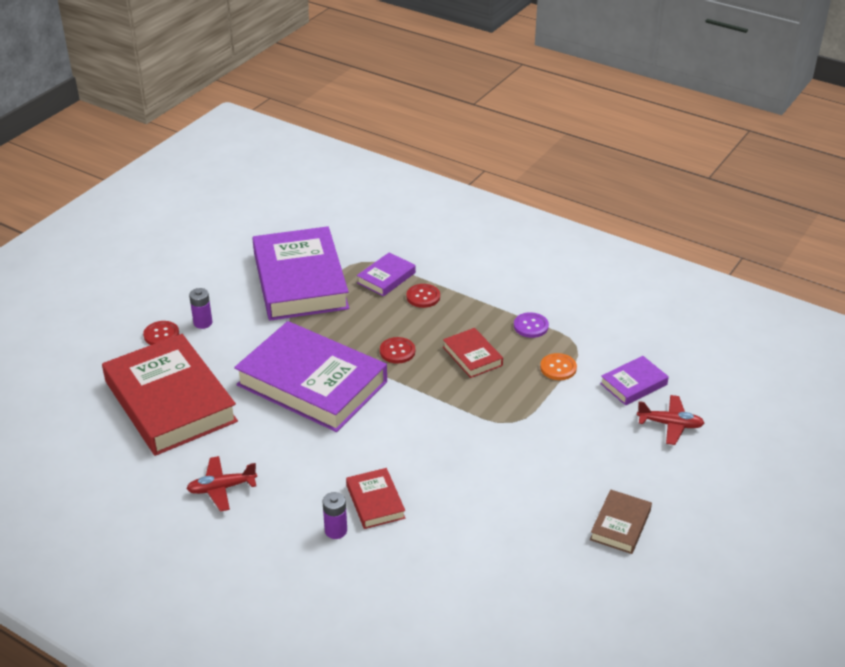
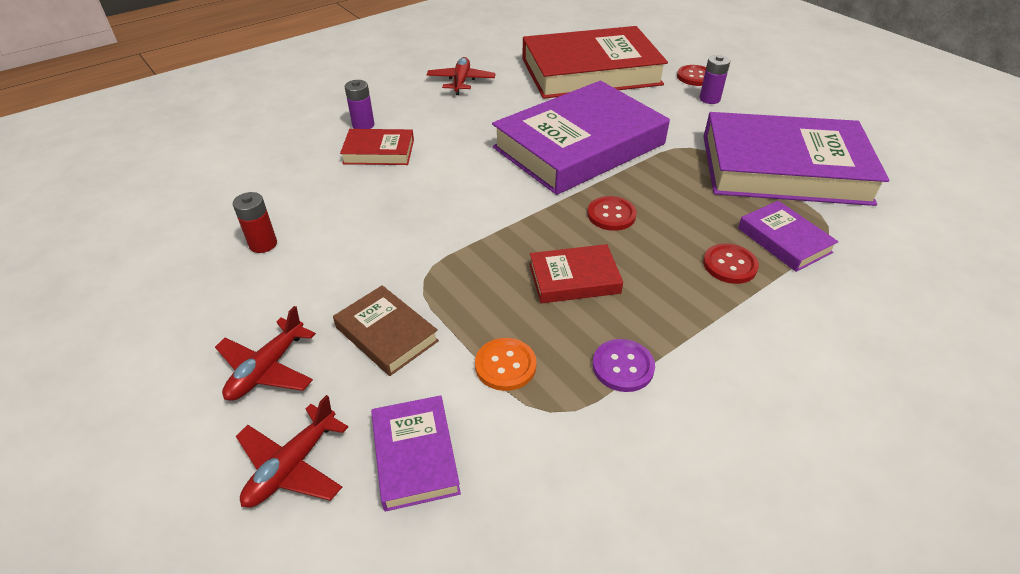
camera: 110 degrees right, 5 degrees up
brown book [590,489,652,554] -> brown book moved to [333,285,439,376]
none -> red plane [215,306,316,401]
none -> red battery [233,192,277,253]

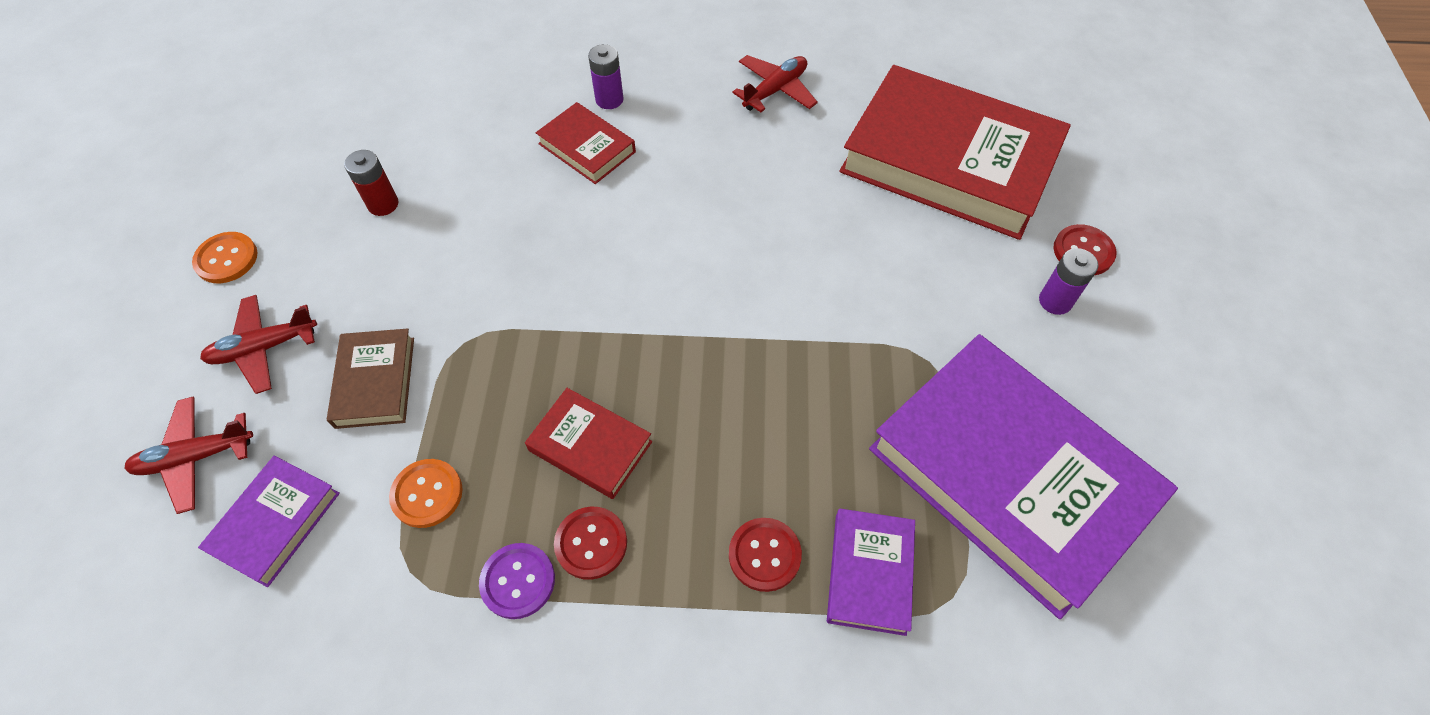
camera: 40 degrees right, 15 degrees up
purple book [492,81,670,195] -> none
red button [587,196,637,231] -> red button moved to [554,507,627,580]
none -> orange button [192,232,258,283]

